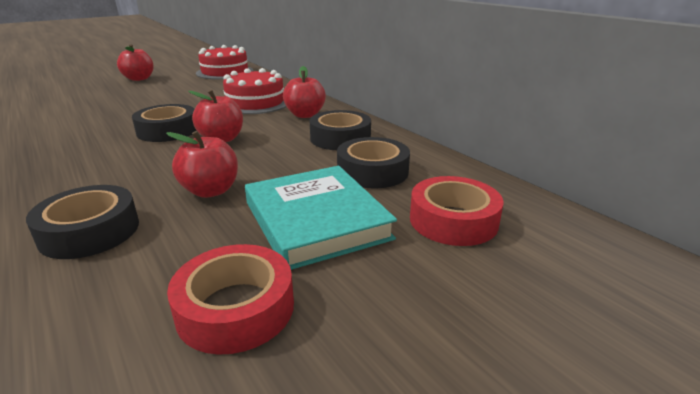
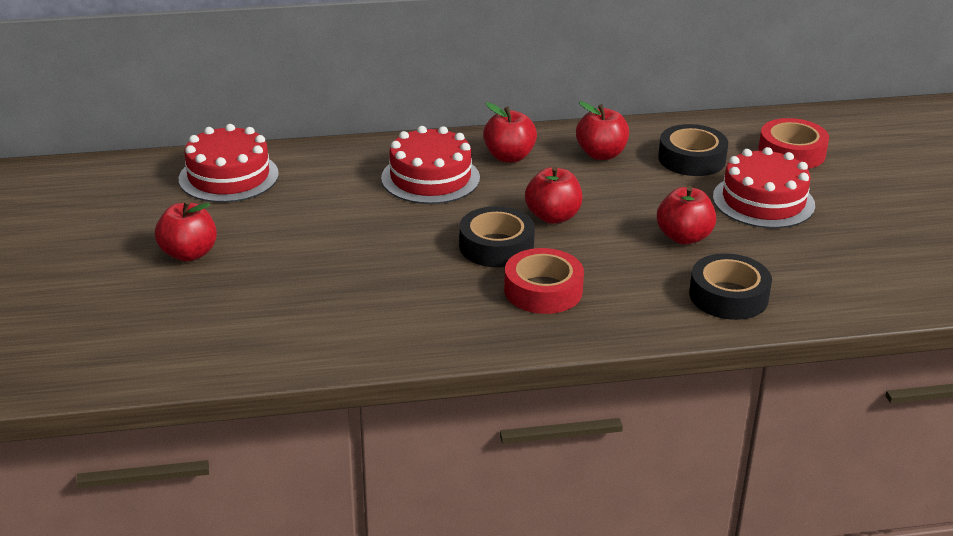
camera: 65 degrees left, 5 degrees up
red tape [167,244,294,355] -> red tape moved to [504,248,584,314]
turquoise book [245,166,397,270] -> red cake [713,147,815,228]
black tape [310,110,371,150] -> red apple [576,101,629,160]

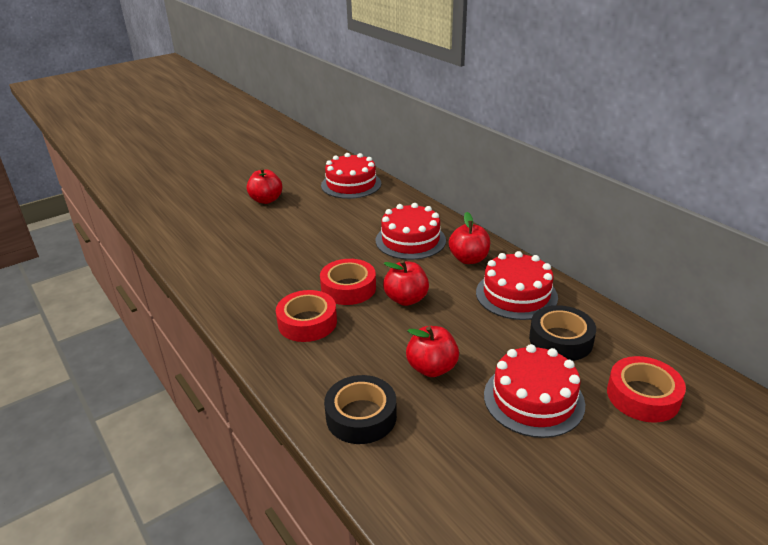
camera: 65 degrees right, 0 degrees up
black tape [459,206,535,268] -> red tape [320,259,376,305]
red apple [576,101,629,160] -> red cake [476,251,558,320]

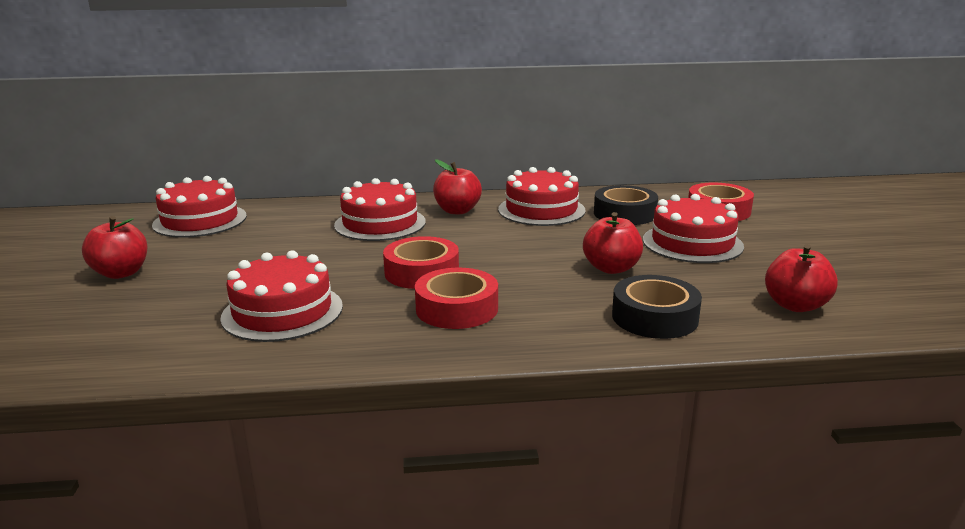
camera: 60 degrees left, 10 degrees down
red apple [383,260,429,306] -> red apple moved to [765,244,838,312]
none -> red cake [220,250,343,342]

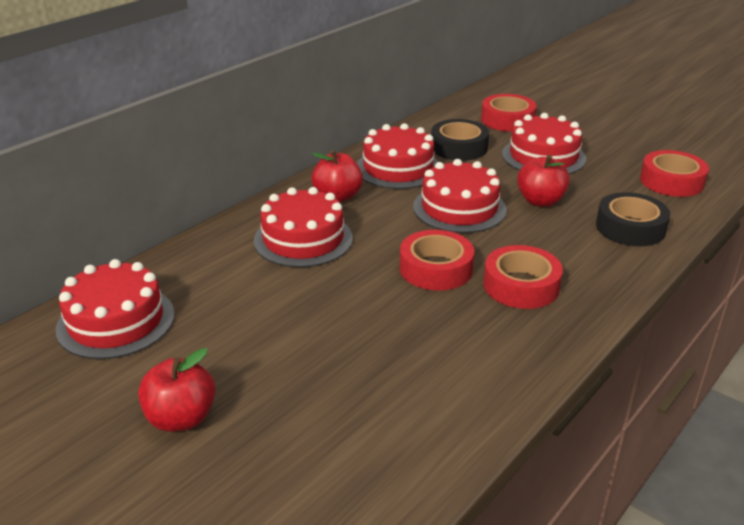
camera: 45 degrees left, 10 degrees up
red cake [220,250,343,342] -> red cake moved to [413,159,506,233]
red apple [765,244,838,312] -> red tape [640,150,709,197]

